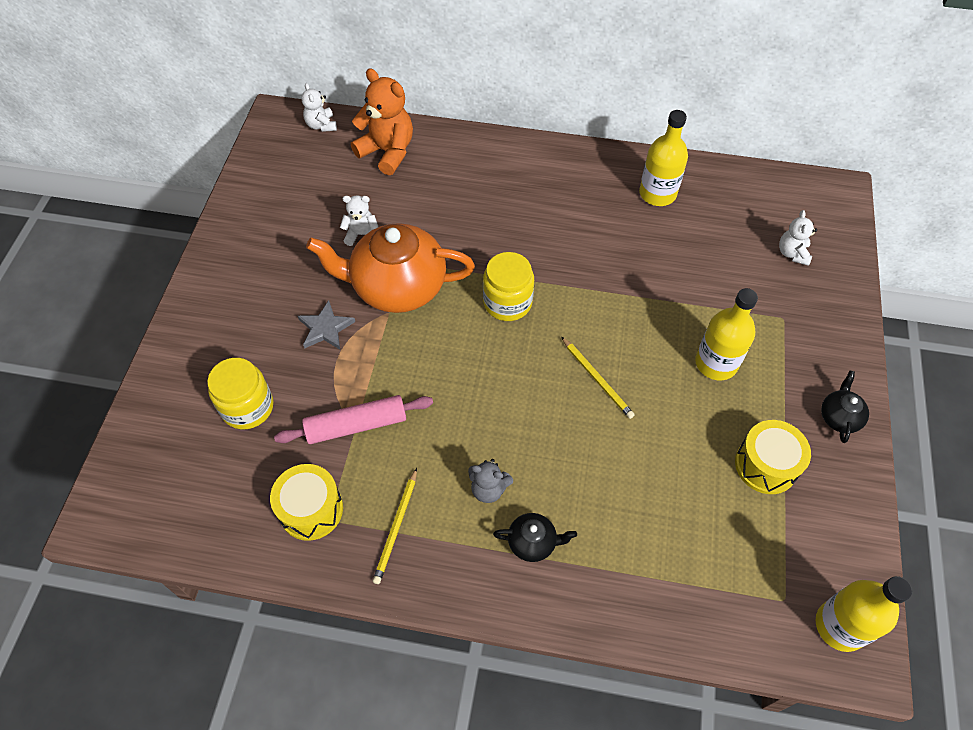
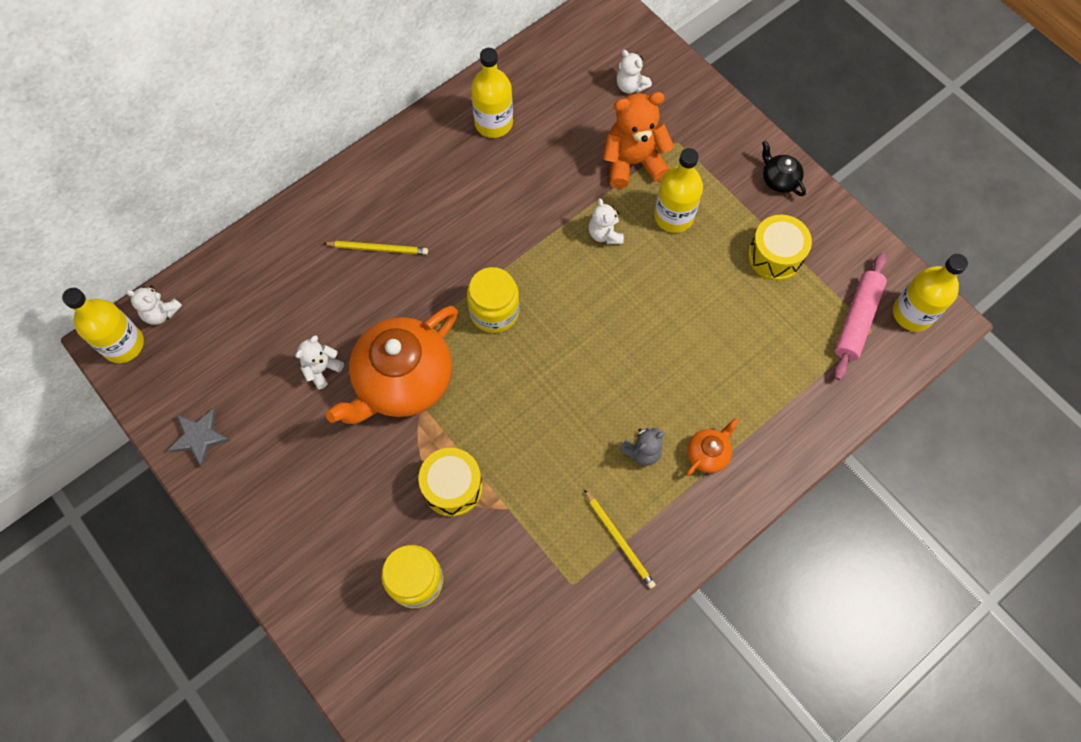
camera: 50 degrees left, 10 degrees up
yellow drum [270,464,343,541] -> yellow drum moved to [419,448,483,517]
pink rolling pin [274,395,433,444] -> pink rolling pin moved to [834,253,887,380]
grey star [298,300,355,349] -> grey star moved to [168,408,231,467]
orange teddy bear [351,69,413,175] -> orange teddy bear moved to [603,92,674,189]
black teapot [493,513,577,562] -> orange teapot [686,418,739,476]
yellow pencil [562,337,635,419] -> yellow pencil moved to [323,241,428,255]
none -> yellow bottle [62,288,144,363]
none -> white teddy bear [588,198,624,244]

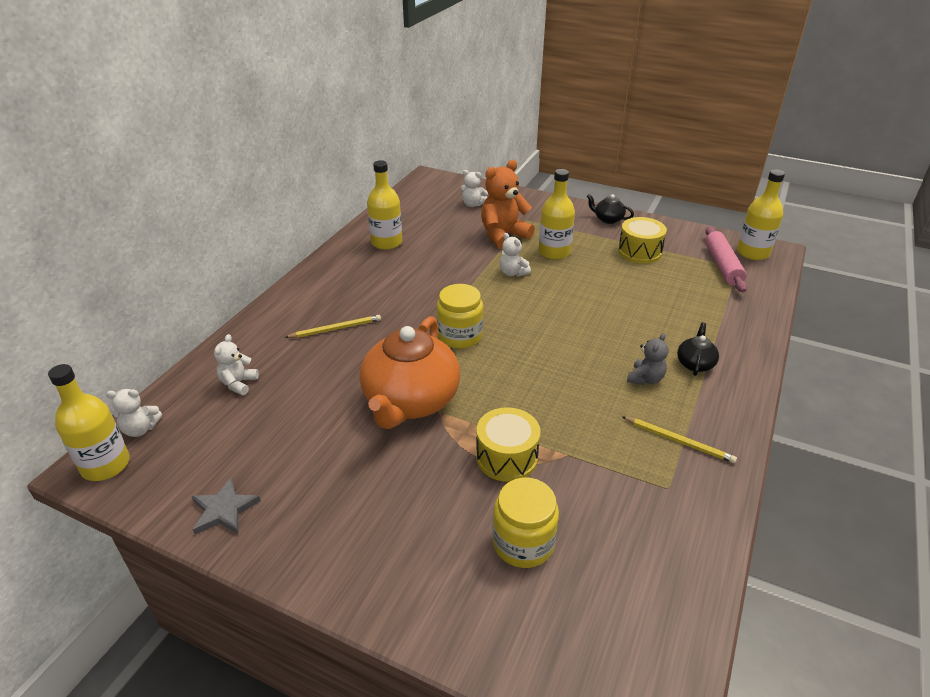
camera: 25 degrees left, 30 degrees down
white teddy bear [295,335,344,390] -> white teddy bear moved to [214,334,259,395]
orange teapot [686,418,739,476] -> black teapot [677,322,719,376]

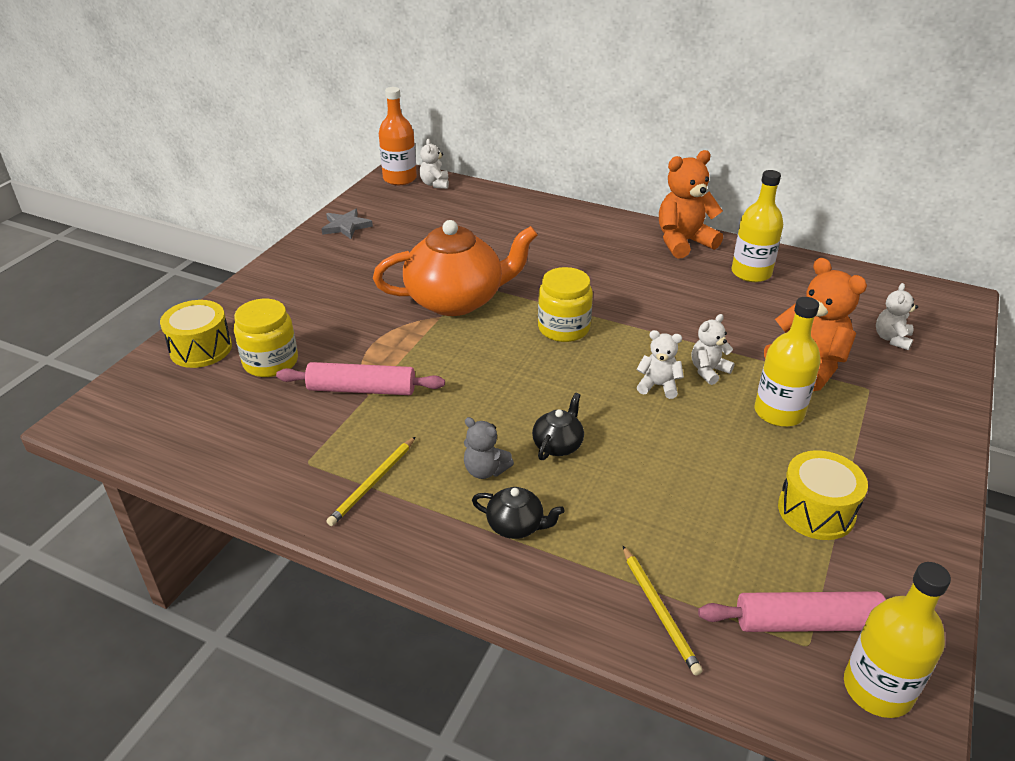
camera: 90 degrees right, 0 degrees up
yellow bottle [48,364,130,481] -> orange bottle [379,87,417,185]
white teddy bear [214,334,259,395] -> white teddy bear moved to [636,330,684,399]
yellow pencil [284,315,381,338] -> yellow pencil moved to [623,546,703,675]
orange teapot [360,316,460,429] -> orange teapot turned 150 degrees clockwise [373,220,538,316]
yellow drum [476,407,541,482] -> yellow drum moved to [160,300,232,368]
black teapot [587,194,634,224] -> black teapot moved to [532,393,584,460]
none -> pink rolling pin [276,362,445,395]
none -> orange teddy bear [659,150,723,259]

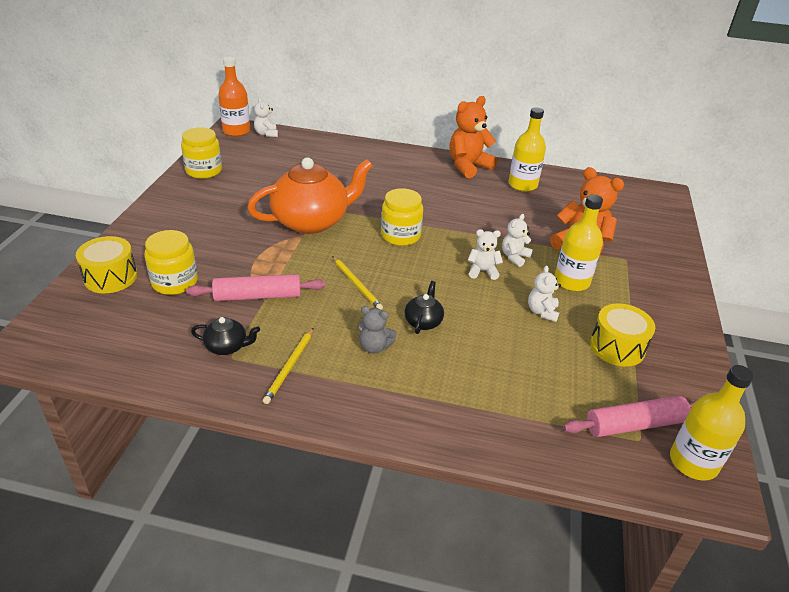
camera: 15 degrees left, 0 degrees up
grey star [322,209,373,239] -> yellow jar [181,127,222,179]
black teapot [472,487,564,539] -> black teapot moved to [191,317,260,355]
yellow pencil [623,546,703,675] -> yellow pencil moved to [332,256,383,310]
white teddy bear [876,283,918,350] -> white teddy bear moved to [528,266,561,322]

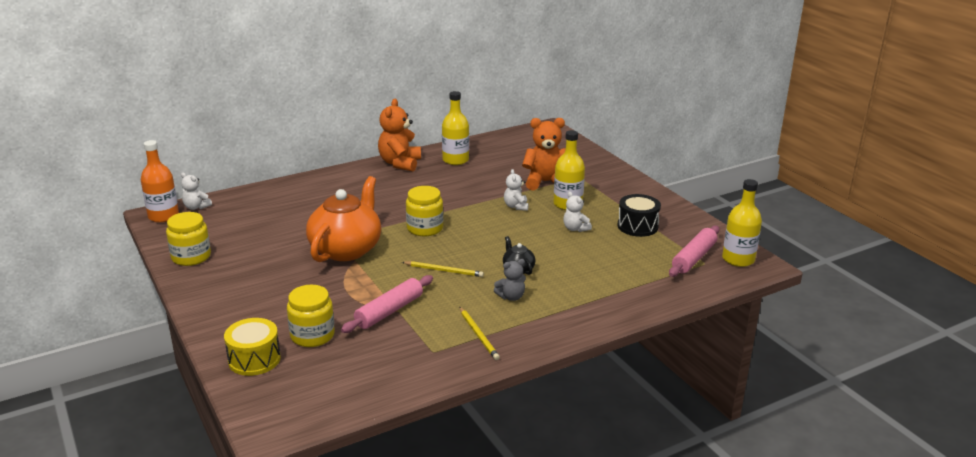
camera: 40 degrees left, 10 degrees down
black teapot [191,317,260,355] -> none
white teddy bear [467,229,503,280] -> none
yellow drum [590,303,655,367] -> black drum [618,194,661,237]

